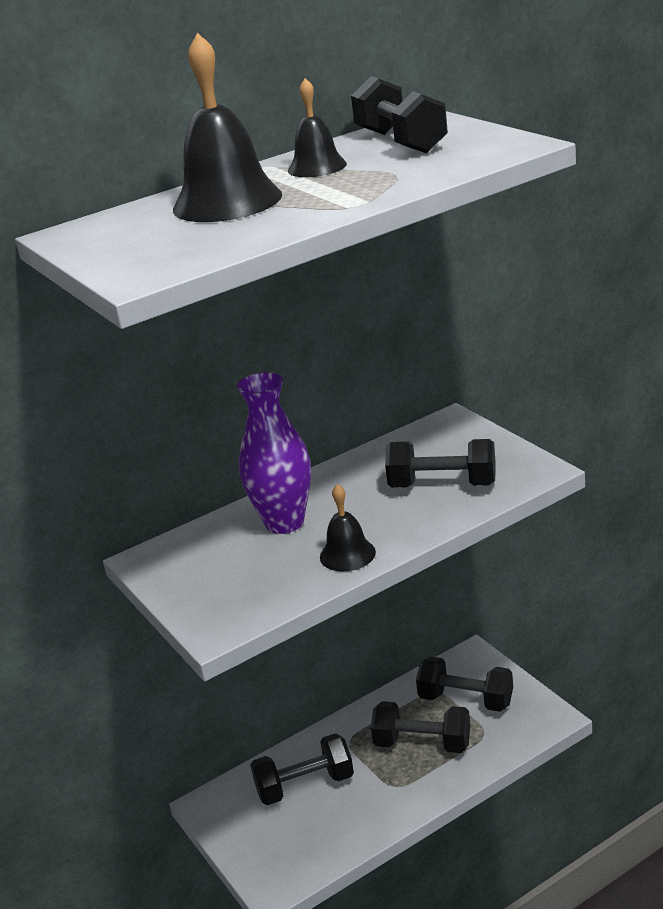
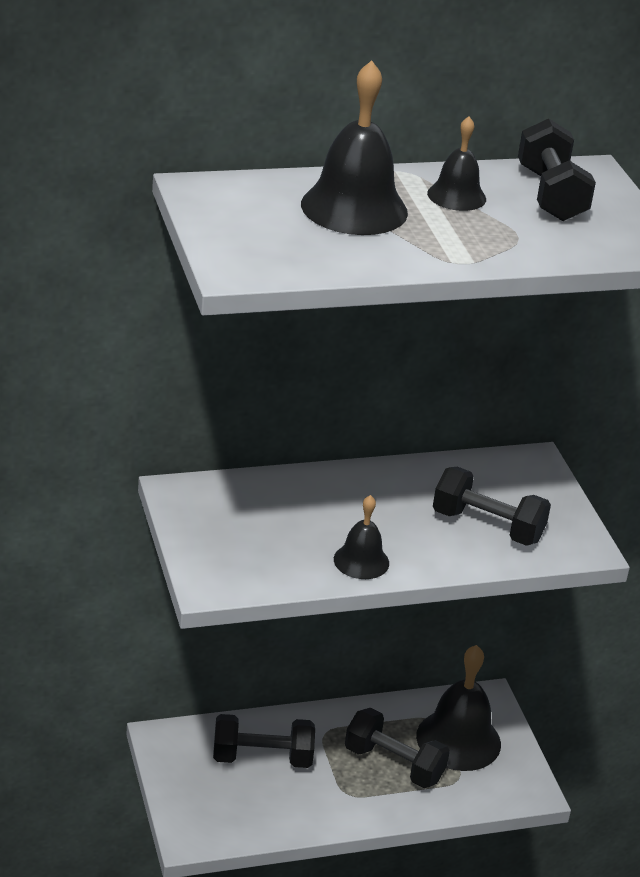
camera: 10 degrees right, 5 degrees up
purple vase [237,372,311,534] -> none
black dumbbell [416,656,513,712] -> black bell [416,645,501,771]

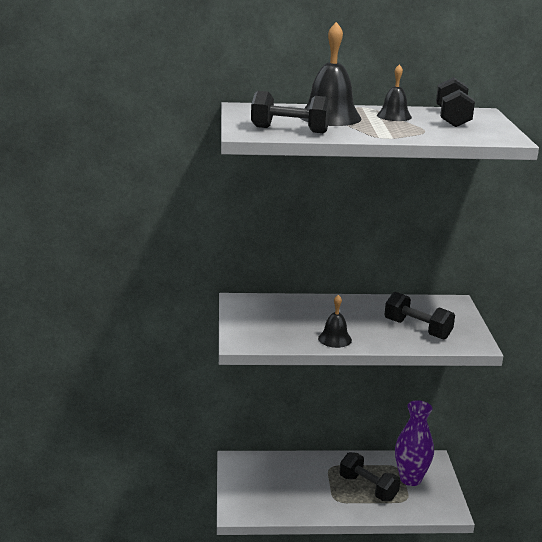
camera: 15 degrees right, 10 degrees down
black dumbbell [213,714,315,768] -> black dumbbell moved to [251,91,330,133]
black bell [416,645,501,771] -> purple vase [395,400,434,486]

